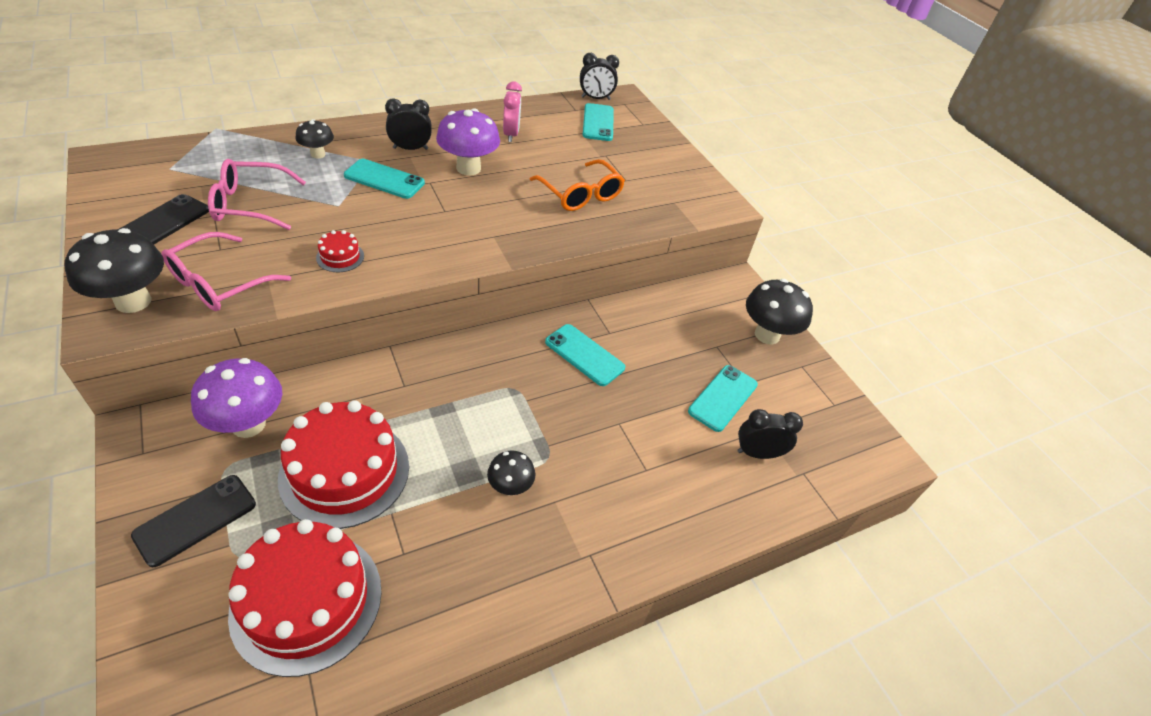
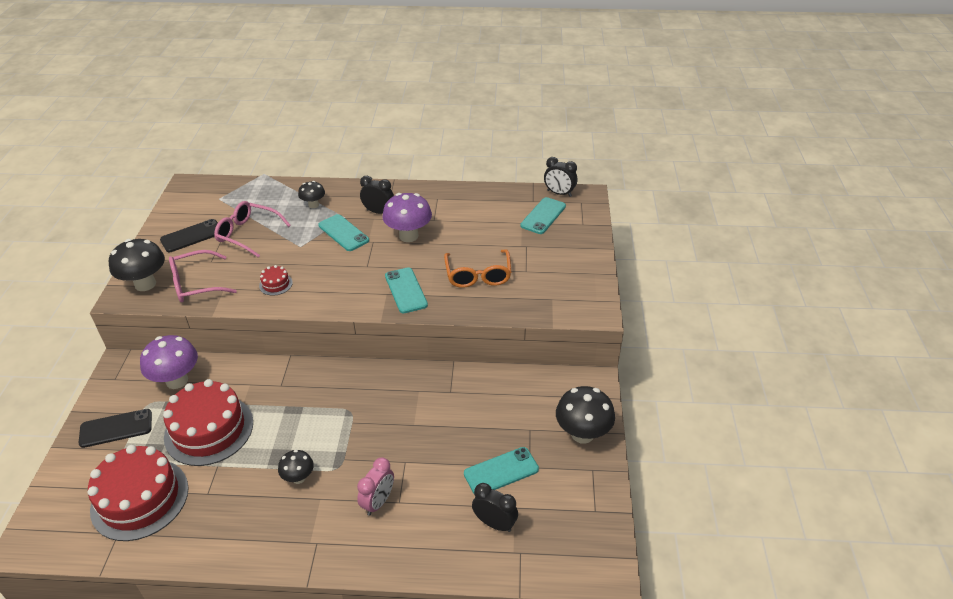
camera: 35 degrees right, 5 degrees down
pink clock [503,81,522,142] -> pink clock moved to [357,457,394,516]
turquoise phone [545,324,625,386] -> turquoise phone moved to [385,267,428,314]

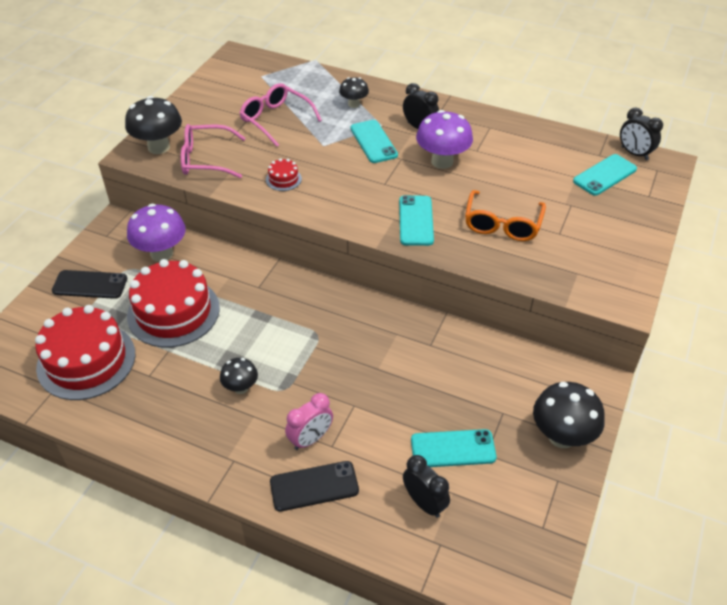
camera: 20 degrees right, 5 degrees up
black phone [160,219,218,252] -> black phone moved to [270,461,359,512]

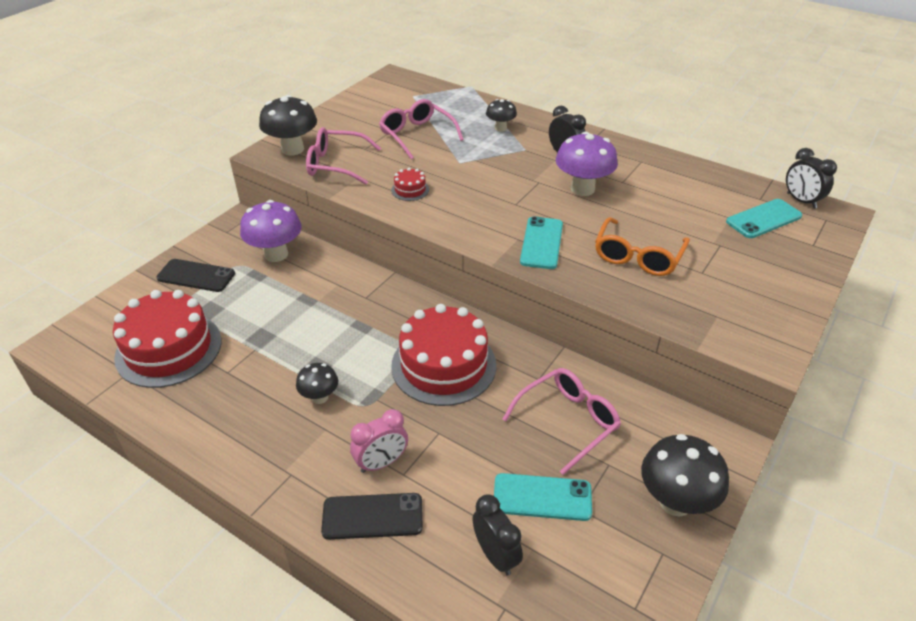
camera: 10 degrees right, 5 degrees down
red cake [127,259,220,347] -> red cake moved to [391,304,496,406]
turquoise phone [350,120,398,163] -> none
none -> pink glasses [503,368,621,475]

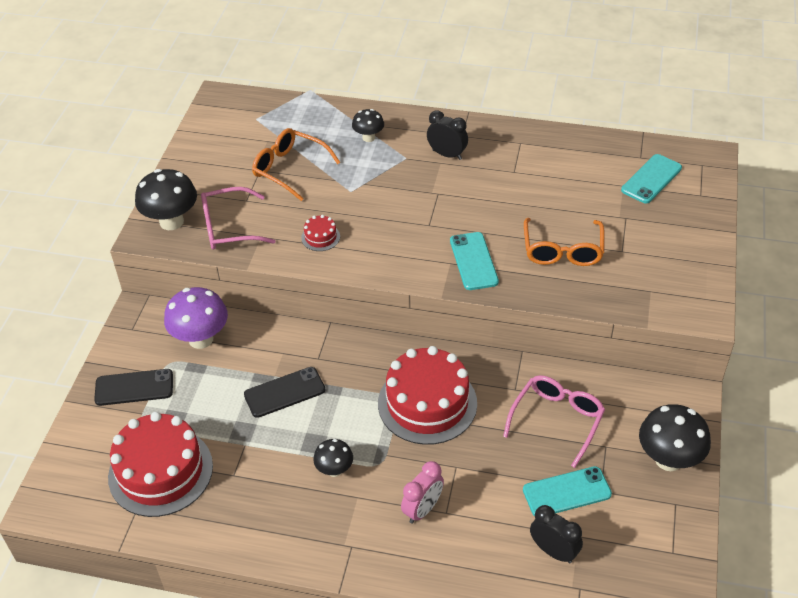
camera: 20 degrees left, 5 degrees up
black phone [321,493,423,540] -> black phone moved to [244,367,325,418]
pink glasses [379,99,464,159] -> orange glasses [252,128,340,201]
purple mushroom [556,132,618,196] -> none
black clock [786,148,837,209] -> none

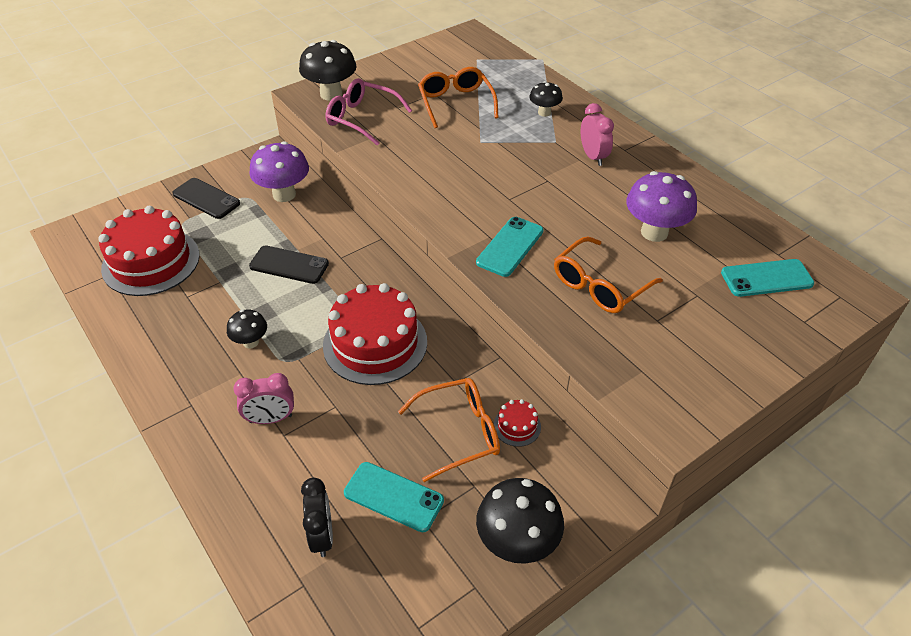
camera: 40 degrees right, 0 degrees up
red cake [301,215,340,251] -> red cake moved to [494,399,541,447]
black clock [427,110,468,160] -> pink clock [581,103,614,166]
pink glasses [503,375,605,468] -> orange glasses [398,378,500,482]
none -> purple mushroom [626,171,697,242]

